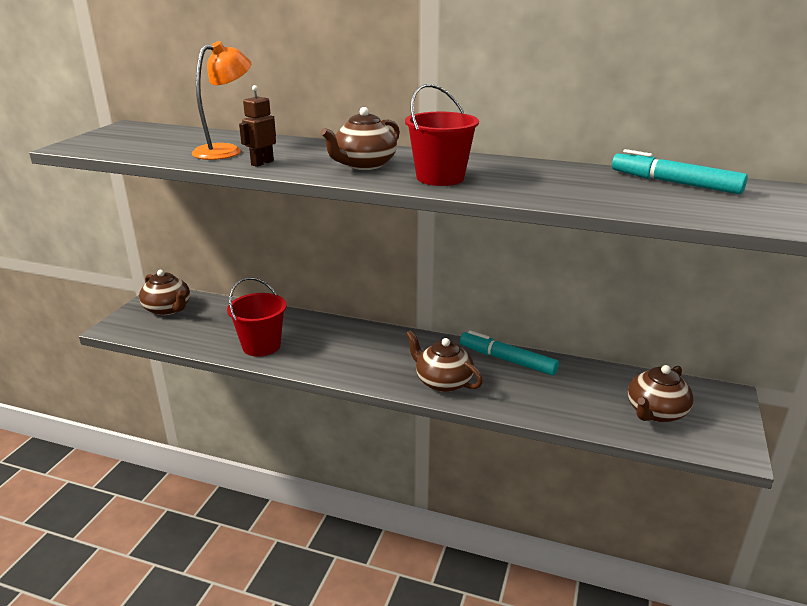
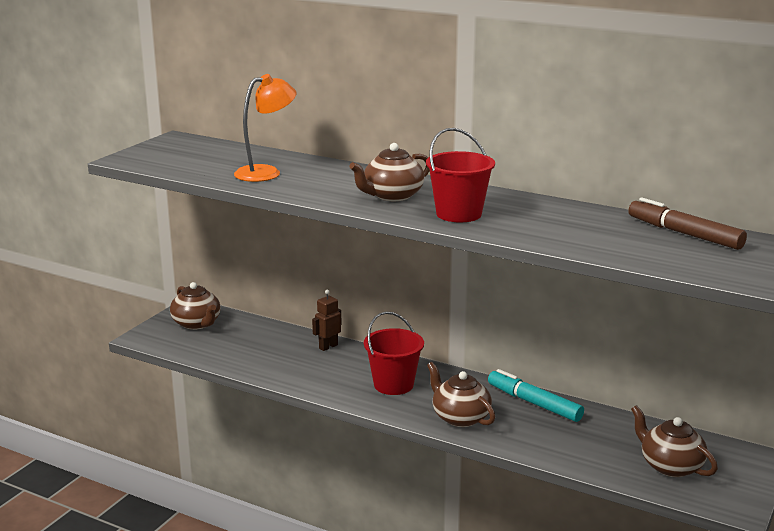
camera: 10 degrees right, 5 degrees down
red bucket [227,277,286,357] -> red bucket moved to [364,311,424,395]
brown robot [239,85,276,167] -> brown robot moved to [312,290,342,351]
turquoise marker [612,149,748,194] -> brown marker [628,197,747,250]
brown teapot [628,365,694,422] -> brown teapot turned 90 degrees clockwise [631,405,718,477]

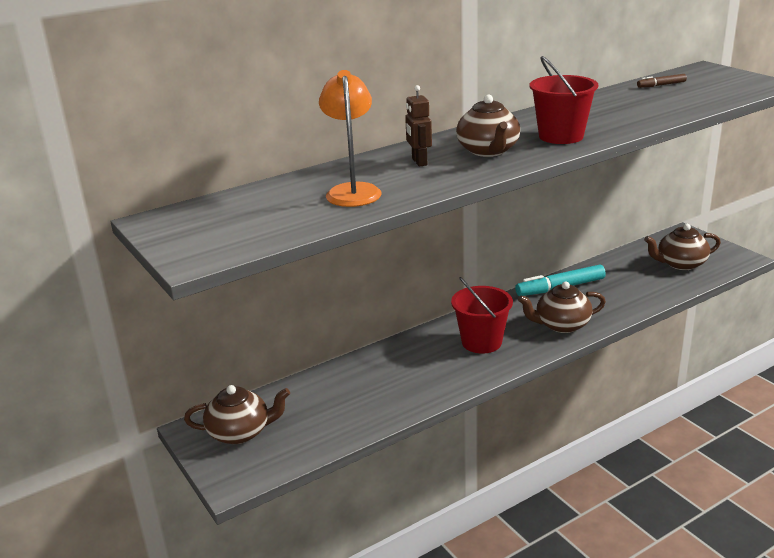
camera: 60 degrees left, 5 degrees up
brown robot [312,290,342,351] -> brown robot moved to [405,85,432,167]
brown marker [628,197,747,250] -> brown marker [637,74,687,88], size x0.52

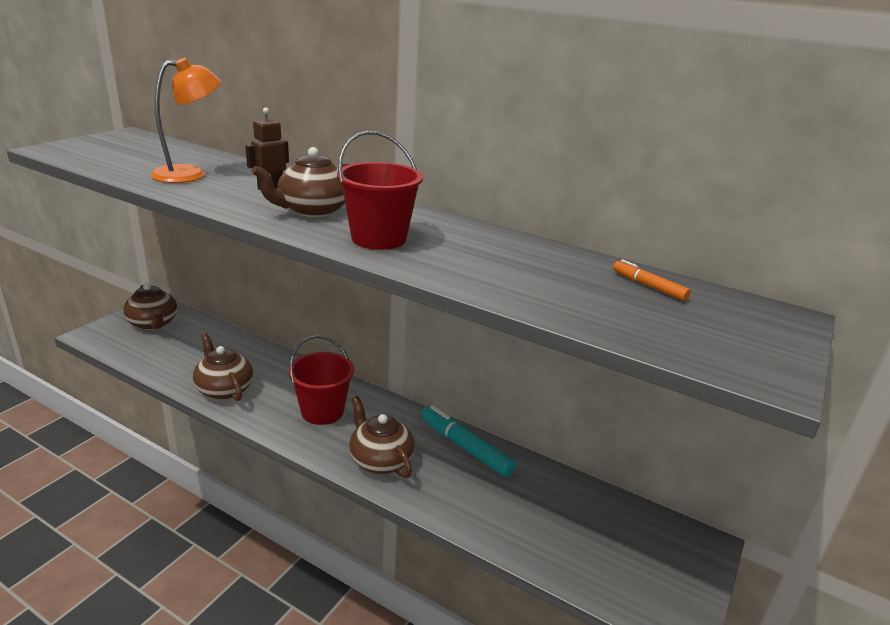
camera: 60 degrees right, 0 degrees up
brown marker [637,74,687,88] -> orange marker [613,259,690,301]
brown teapot [644,224,721,270] -> brown teapot moved to [193,334,253,401]

